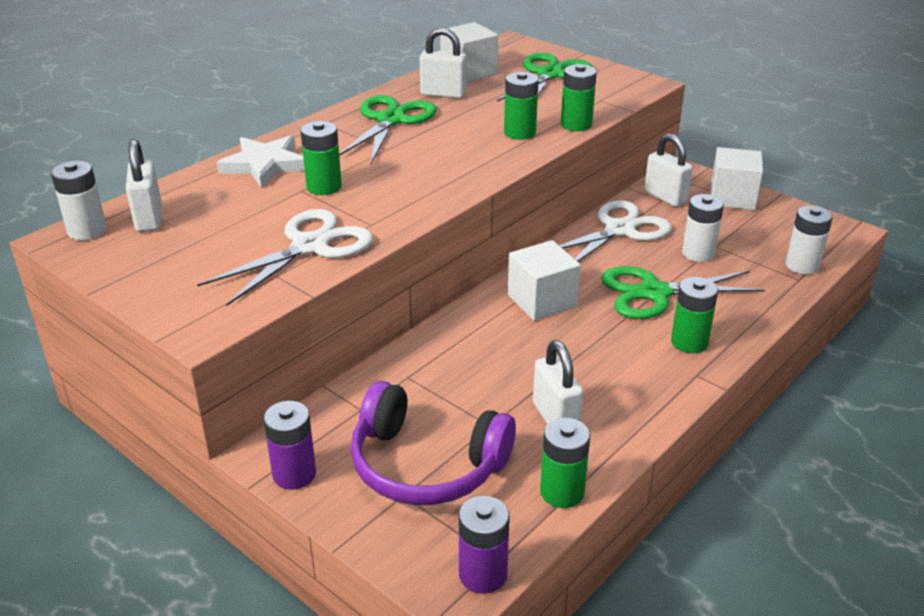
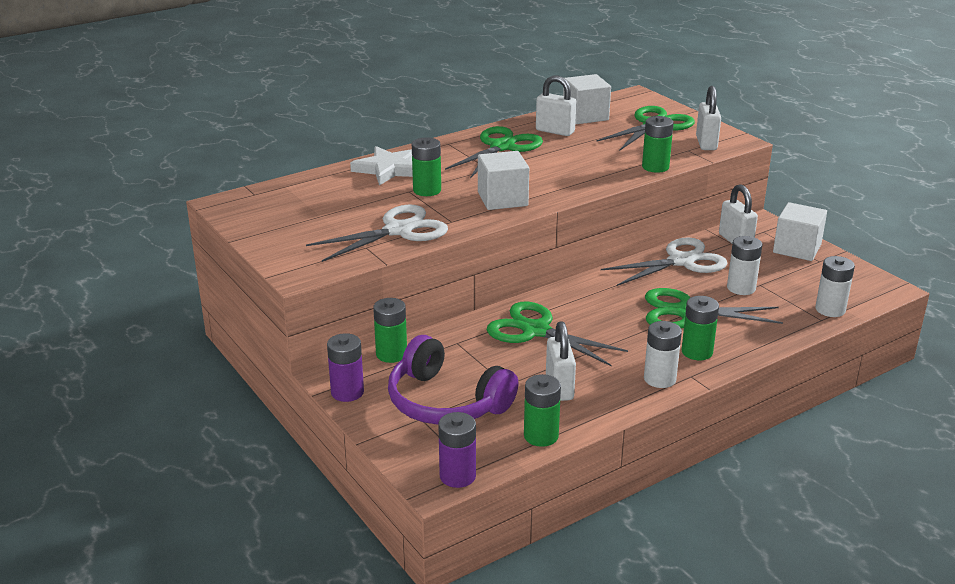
camera: 15 degrees right, 5 degrees down
white battery [51,161,107,240] -> white battery moved to [644,321,682,388]
white padlock [126,139,162,232] -> white padlock moved to [696,86,721,150]
green battery [504,72,539,140] -> green battery moved to [373,298,407,363]
white cube [508,240,581,321] -> white cube moved to [478,151,529,210]
none -> green scissors [487,302,628,366]

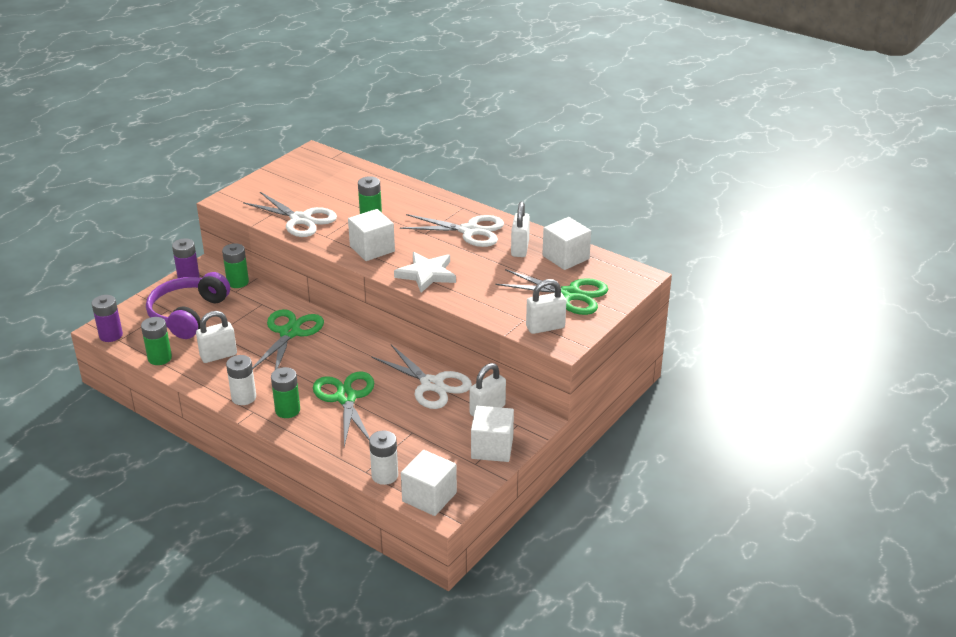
camera: 70 degrees right, 5 degrees up
white star [350,146,413,185] -> white star moved to [394,252,456,293]
green scissors [445,126,543,178] -> white scissors [400,214,504,247]
green battery [642,116,674,173] -> none
white battery [727,236,763,295] -> none
none -> white cube [401,450,457,516]

